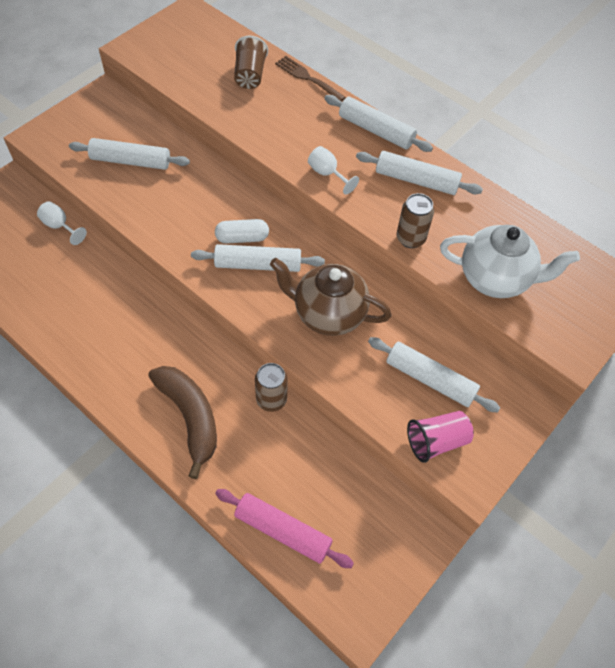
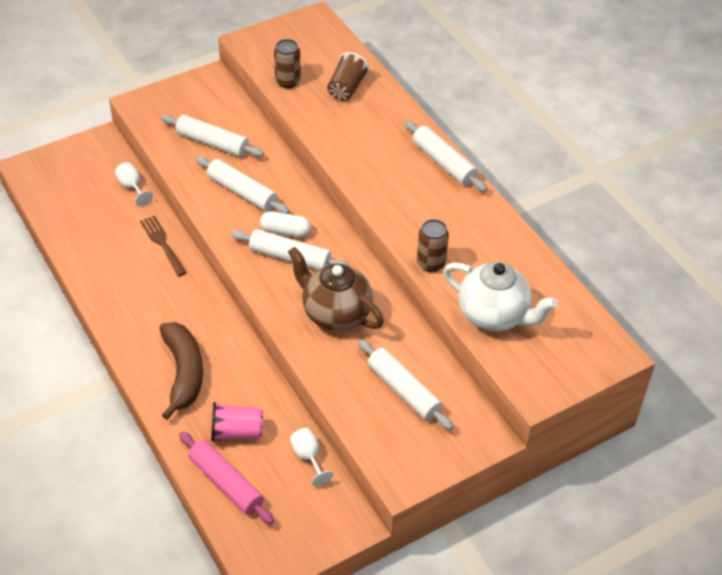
camera: 20 degrees right, 10 degrees down
brown can [255,363,288,412] -> brown can moved to [274,39,301,88]
brown fork [275,56,346,102] -> brown fork moved to [140,215,187,276]
white goblet [308,146,359,195] -> white goblet moved to [290,428,333,486]
white rolling pin [356,151,483,195] -> white rolling pin moved to [196,156,290,214]
pink cup [407,411,474,463] -> pink cup moved to [211,402,263,442]

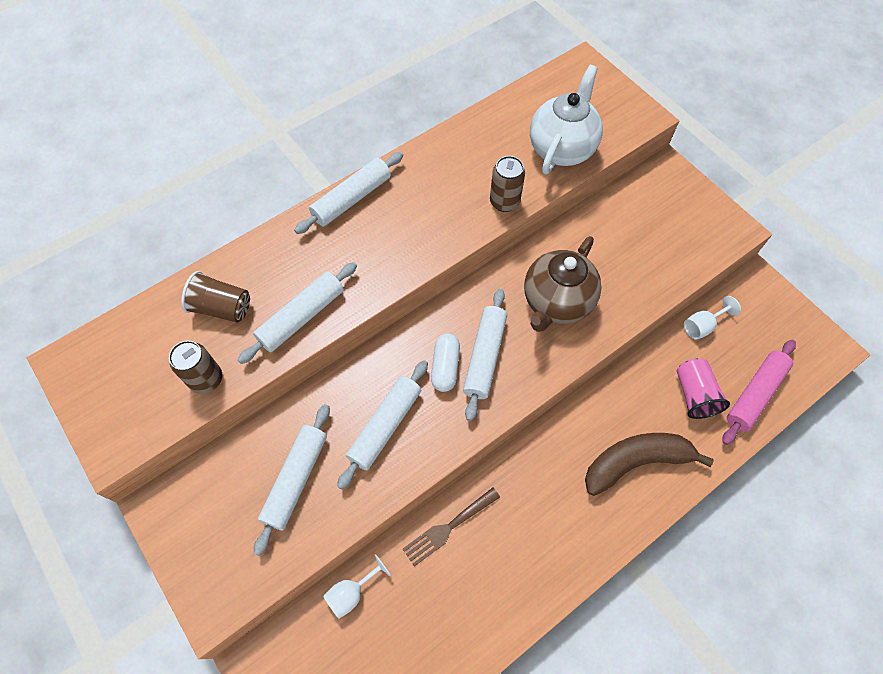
camera: 95 degrees left, 15 degrees up
white rolling pin [358,339,453,430] -> white rolling pin moved to [238,262,357,364]

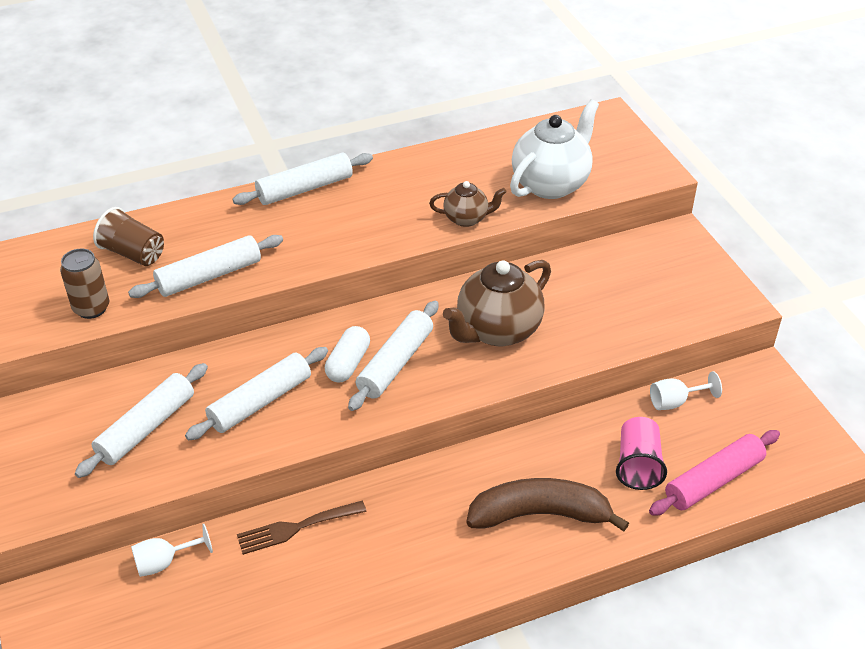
camera: 15 degrees right, 20 degrees down
brown can [490,156,525,212] -> brown teapot [429,181,506,227]

